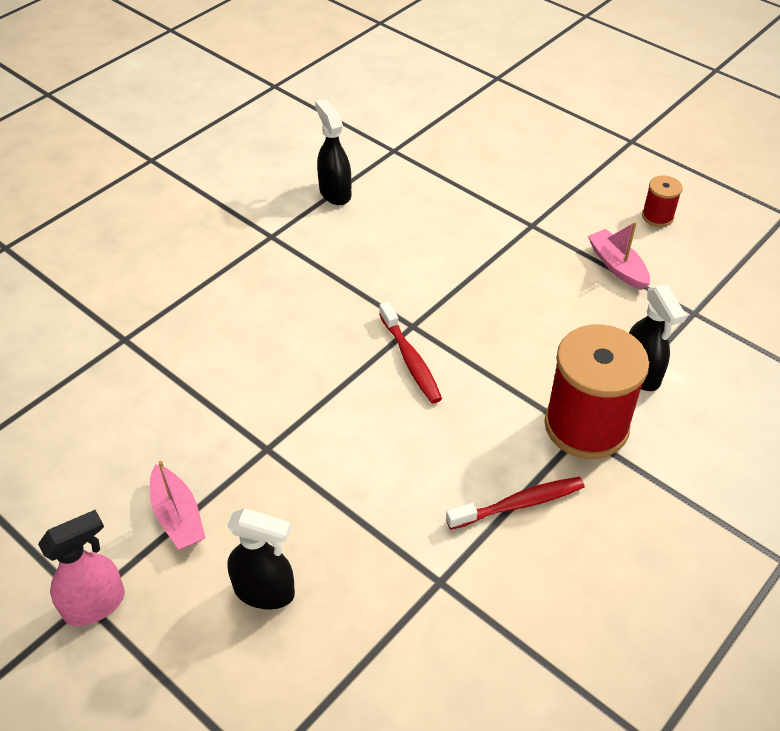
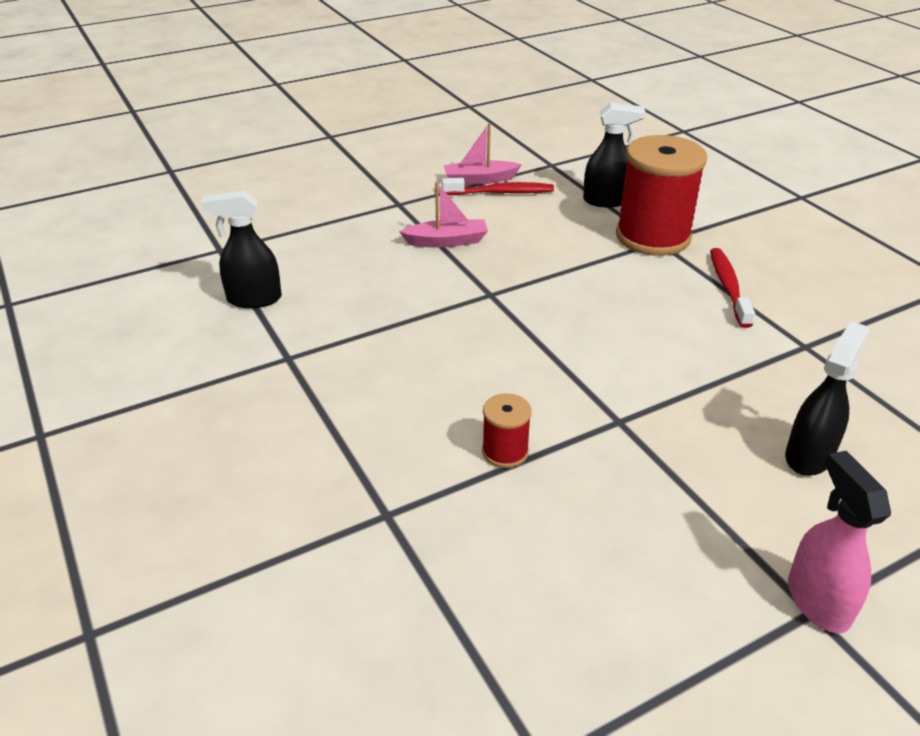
camera: 70 degrees left, 10 degrees down
pink boat [150,461,206,550] -> pink boat moved to [399,182,488,248]
red toothbrush [379,302,442,404] -> red toothbrush moved to [442,178,554,195]
red spool [642,175,682,227] -> red spool moved to [482,393,532,468]

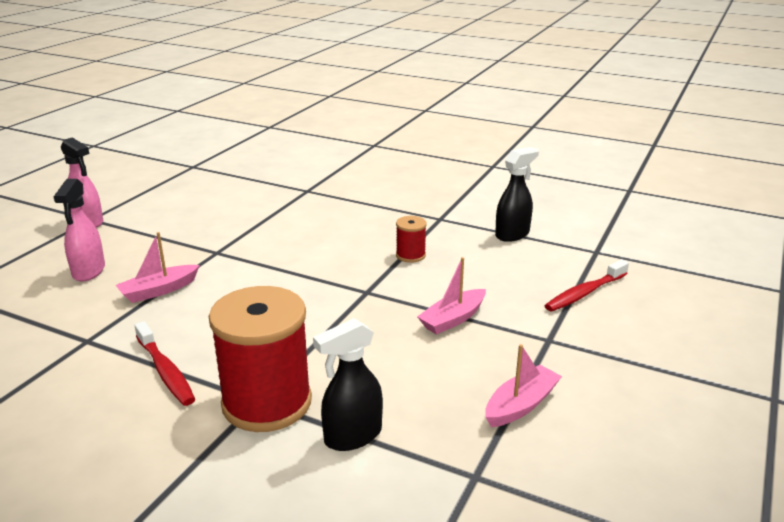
camera: 145 degrees right, 10 degrees down
red toothbrush [442,178,554,195] -> red toothbrush moved to [544,259,629,311]
red spool [482,393,532,468] -> red spool moved to [396,216,427,263]
black spray bottle [785,321,869,476] -> pink spray bottle [54,179,105,282]
none -> pink boat [116,232,200,303]

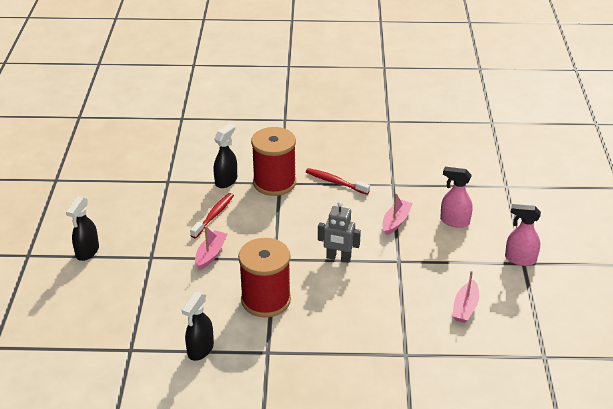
camera: 155 degrees right, 10 degrees up
pink spray bottle [54,179,105,282] -> pink spray bottle turned 45 degrees counterclockwise [440,167,473,228]
red spool [396,216,427,263] -> red spool [238,238,291,318], size x2.19
pink boat [485,344,562,427] -> pink boat moved to [452,271,479,323]
red toothbrush [544,259,629,311] -> red toothbrush moved to [190,193,234,238]
none -> black spray bottle [66,196,99,261]
none -> grey robot [318,201,361,263]

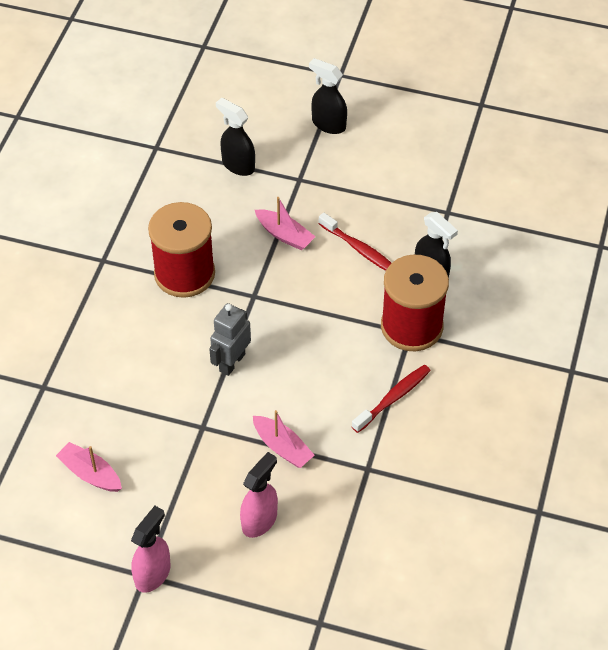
camera: 105 degrees right, 15 degrees up
black spray bottle [182,292,214,361] -> black spray bottle moved to [216,98,255,176]

